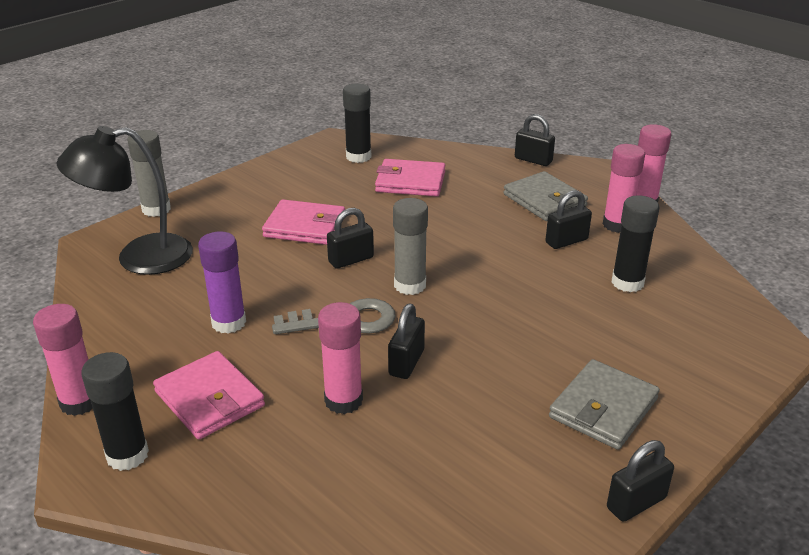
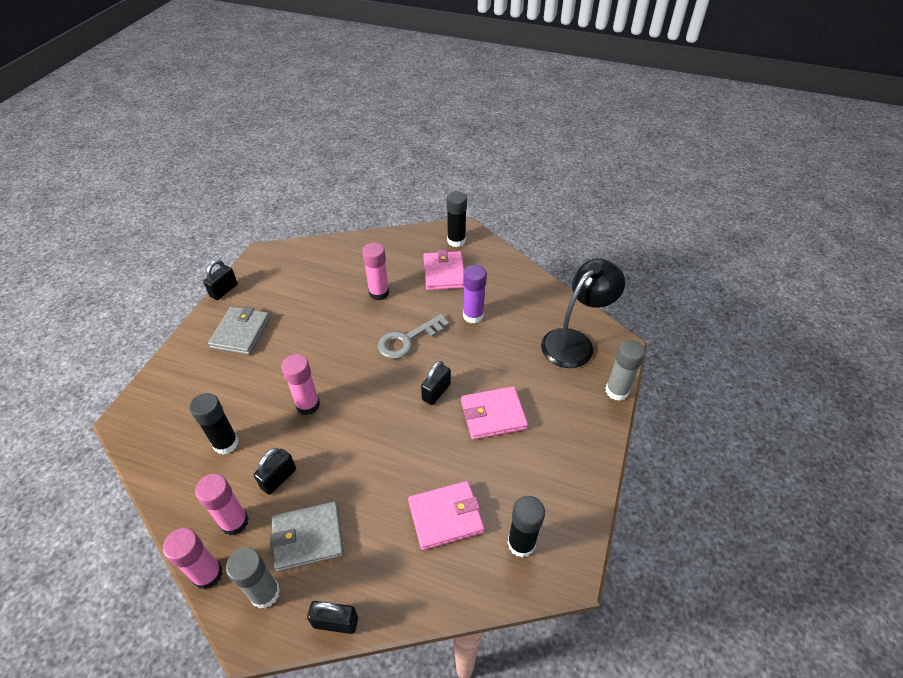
camera: 155 degrees right, 15 degrees up
pink glue stick [33,304,93,416] -> pink glue stick moved to [281,354,320,415]
pink wallet [153,351,265,440] -> pink wallet turned 60 degrees clockwise [423,250,464,290]
black padlock [388,304,425,379] -> none
grey glue stick [393,198,428,295] -> grey glue stick moved to [226,547,280,609]
grey wallet [503,171,588,221] -> grey wallet turned 45 degrees counterclockwise [270,501,344,572]

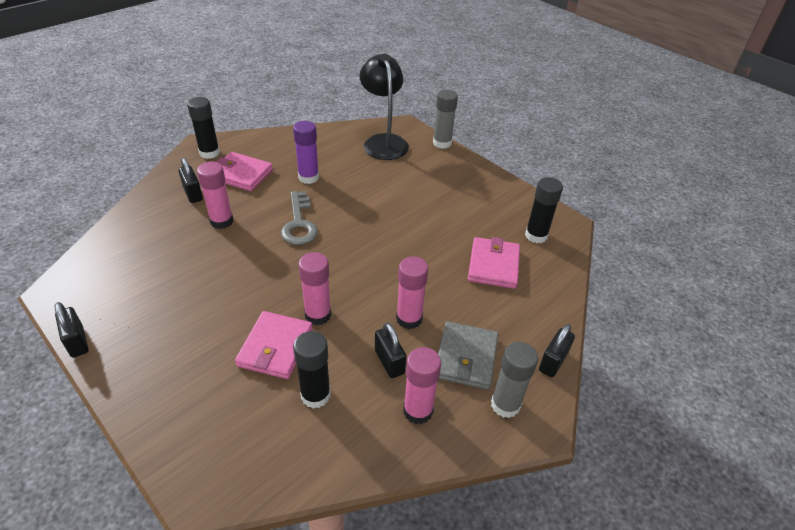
camera: 65 degrees left, 5 degrees down
pink glue stick [163,528,223,589] -> pink glue stick moved to [396,256,428,329]
grey wallet [208,306,270,355] -> none
black padlock [421,361,451,405] -> black padlock moved to [178,158,203,203]
pink wallet [461,386,528,440] -> pink wallet moved to [235,311,313,379]

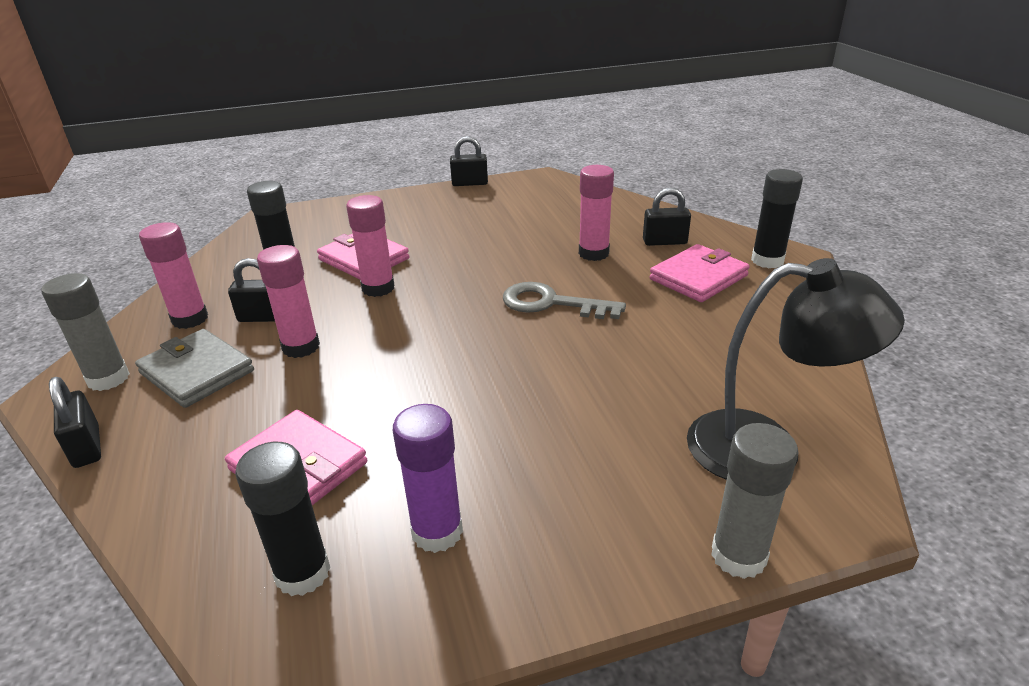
camera: 120 degrees right, 10 degrees down
purple glue stick [293,121,319,184] -> purple glue stick moved to [393,404,463,553]

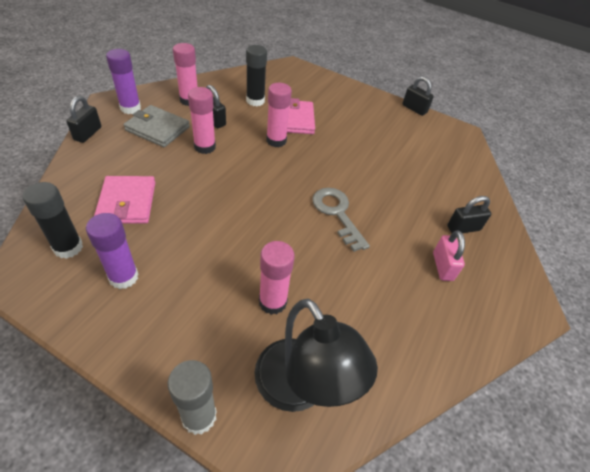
camera: 40 degrees right, 15 degrees up
grey glue stick [42,273,130,391] -> purple glue stick [106,49,141,114]
grey wallet [135,329,254,408] -> grey wallet turned 60 degrees counterclockwise [124,105,190,147]
pink glue stick [579,165,614,261] -> pink glue stick moved to [259,241,295,315]
black padlock [643,187,691,246] -> black padlock turned 60 degrees counterclockwise [447,196,491,233]
pink wallet [650,244,750,302] -> pink padlock [433,231,465,281]
black glue stick [751,169,803,268] -> none

